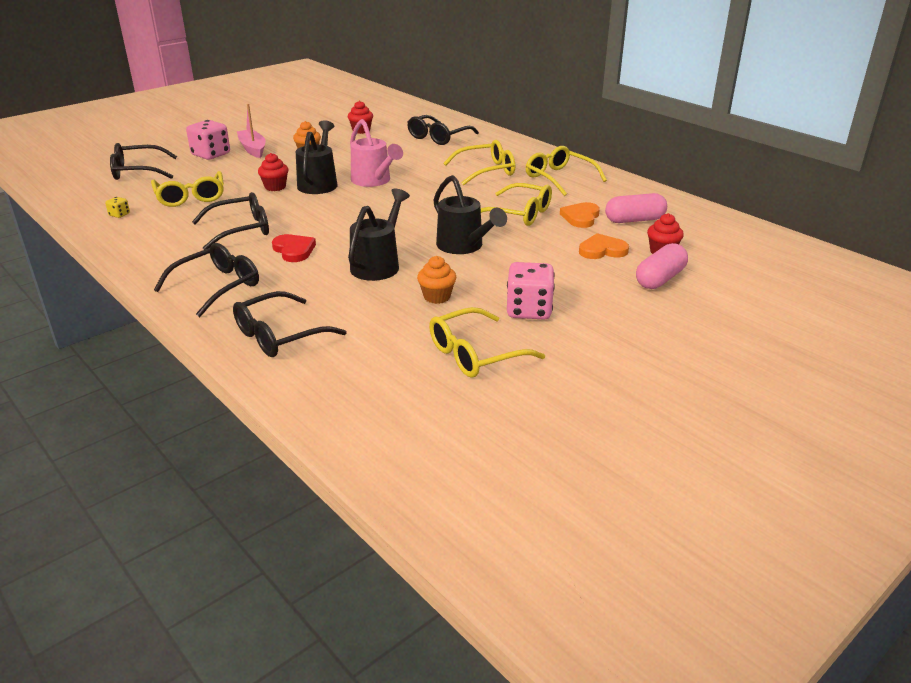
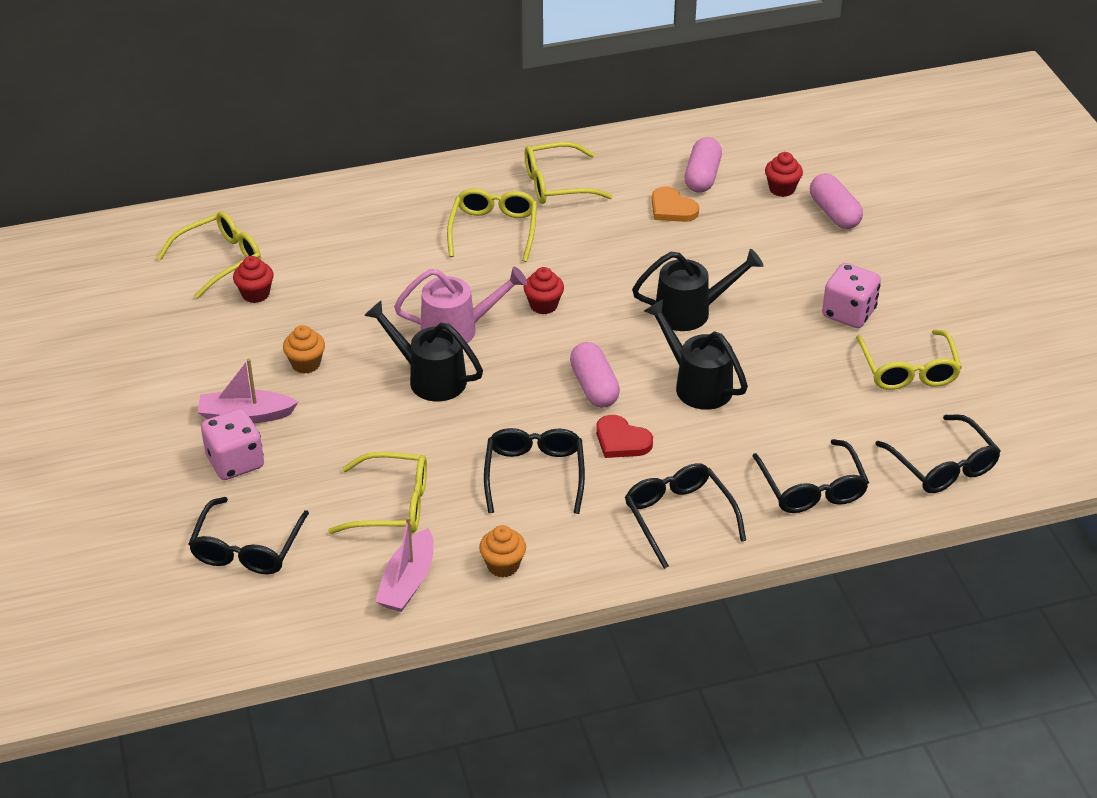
camera: 65 degrees left, 10 degrees up
yellow dice [105,197,130,218] -> pink boat [375,517,433,612]
red cupcake [258,153,289,191] -> red cupcake moved to [524,267,564,314]
red heart [272,234,316,262] -> red heart turned 135 degrees counterclockwise [596,415,653,458]
black glasses [407,115,479,145] -> black glasses moved to [875,414,1001,493]
orange cupcake [417,256,456,304] -> orange cupcake moved to [479,525,526,577]
yellow glasses [481,183,552,226] -> yellow glasses moved to [157,211,261,299]
orange heart [579,233,629,259] -> none
none -> pink capsule [570,342,620,408]

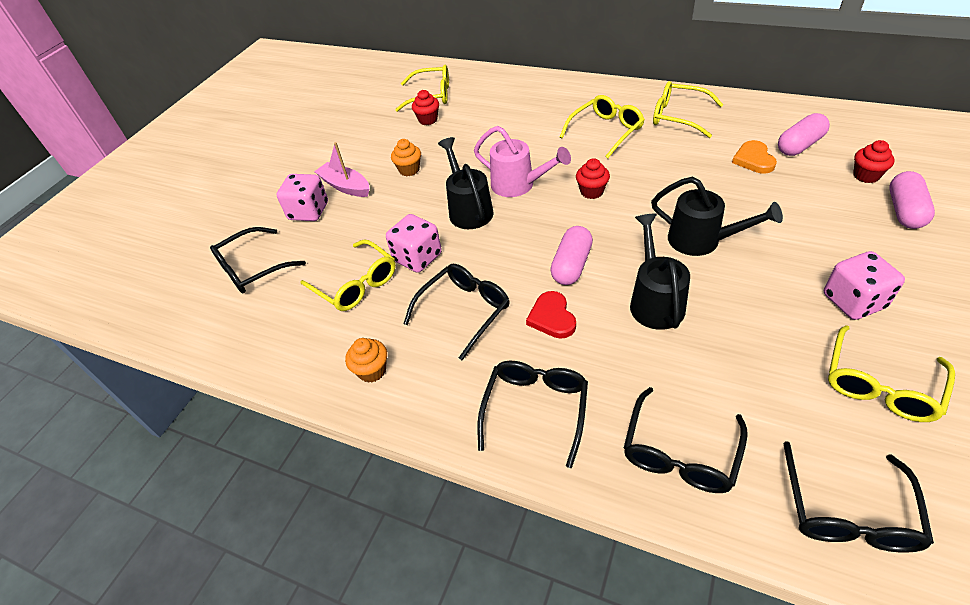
camera: 45 degrees right, 5 degrees up
pink boat [375,517,433,612] -> none
none -> pink dice [386,214,442,273]

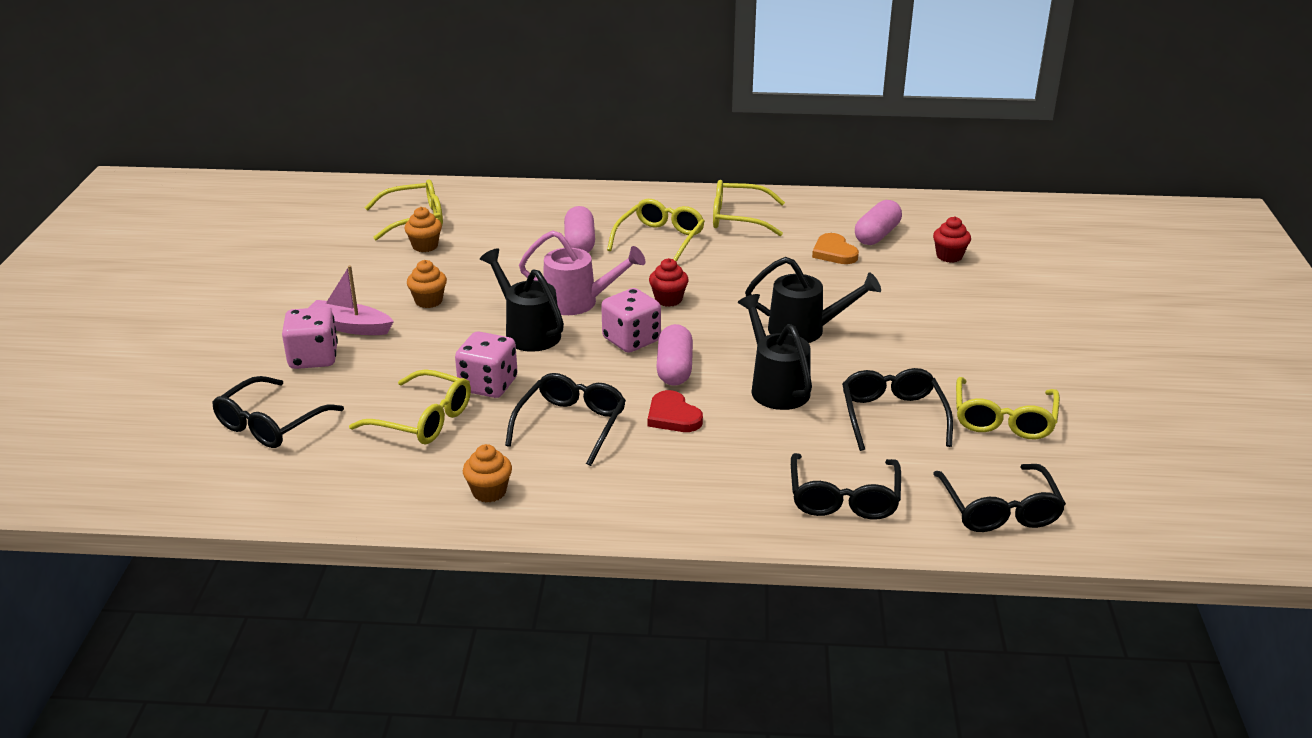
camera: 25 degrees left, 15 degrees down
red cupcake [412,90,439,125] -> orange cupcake [405,207,442,252]
black glasses [477,361,588,468] -> black glasses moved to [842,368,953,451]
pink dice [824,251,905,320] -> pink dice moved to [601,288,661,353]
pink capsule [889,171,935,229] -> pink capsule moved to [564,206,595,252]

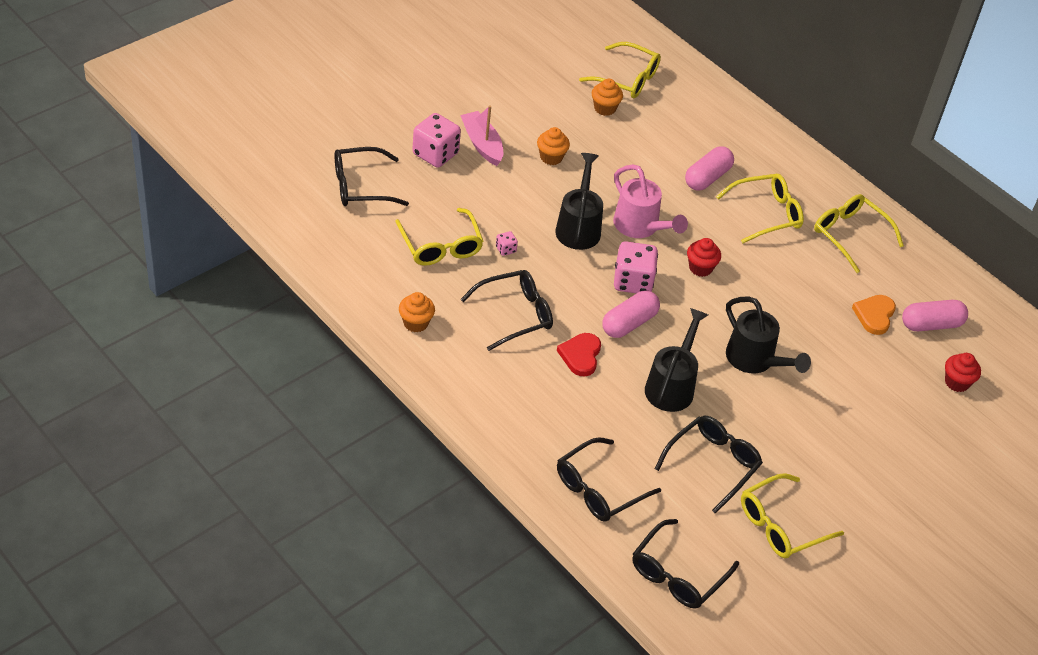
camera: 40 degrees right, 15 degrees up
pink dice [455,331,518,398] -> pink dice [496,231,518,256], size x0.45

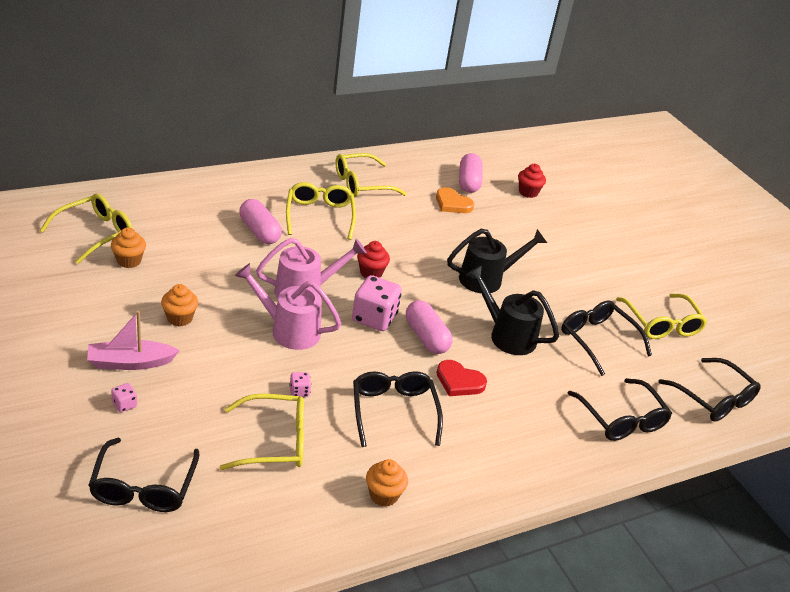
camera: 75 degrees left, 10 degrees down
pink dice [412,113,461,168] -> pink dice [111,383,137,413], size x0.45
black watering can [555,153,603,250] -> pink watering can [235,263,341,350]

